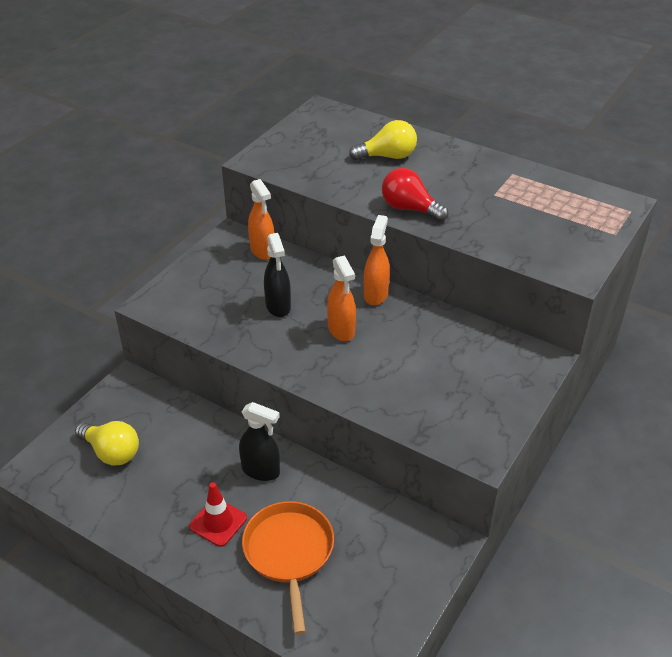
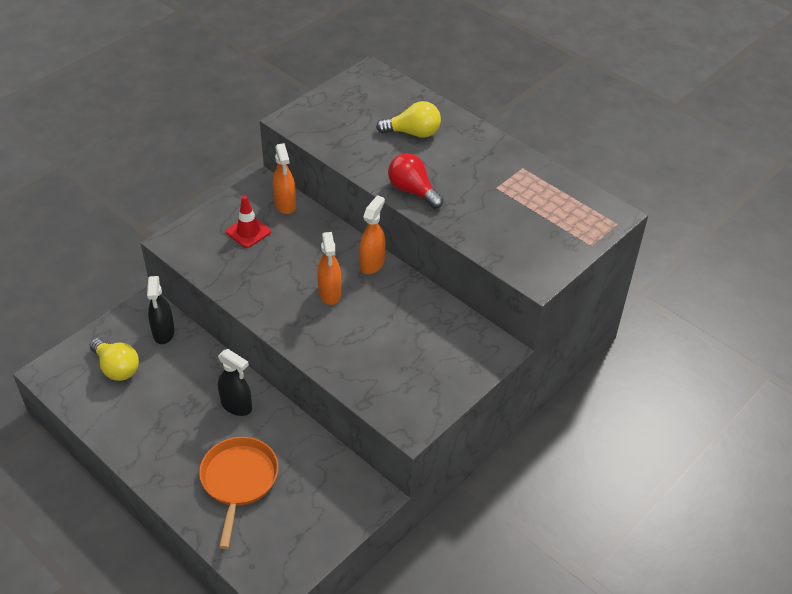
camera: 10 degrees right, 5 degrees up
red traffic cone [189,482,247,547] -> red traffic cone moved to [226,195,271,248]
black spray bottle [264,233,291,317] -> black spray bottle moved to [147,276,175,344]

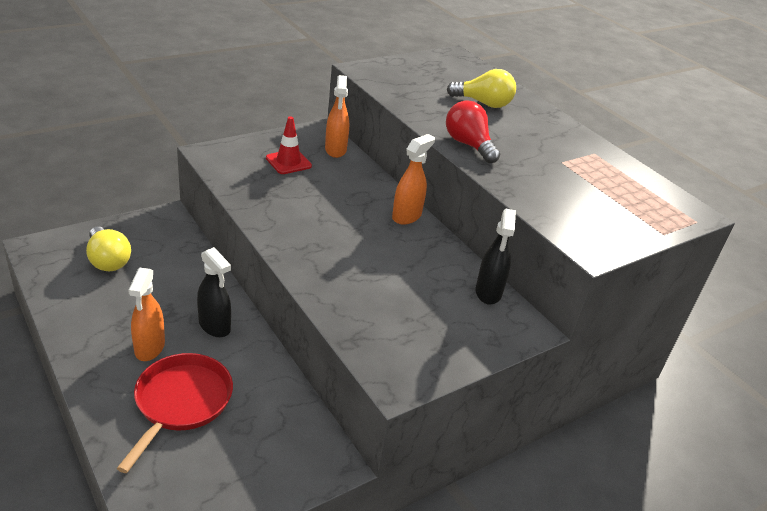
camera: 10 degrees right, 10 degrees down
black spray bottle [147,276,175,344] -> black spray bottle moved to [476,209,516,305]
orange pan [199,437,278,549] -> red pan [116,353,233,473]
orange spray bottle [317,232,342,305] -> orange spray bottle moved to [128,268,165,361]

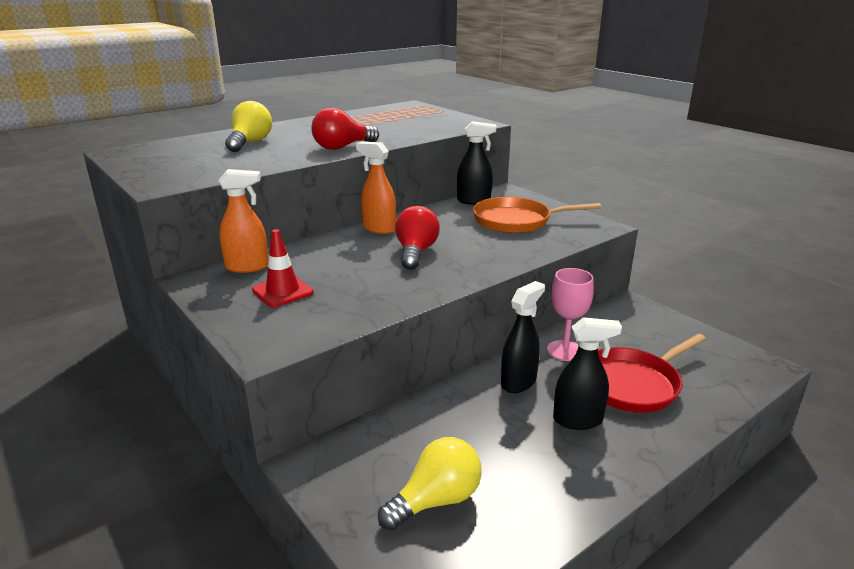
camera: 90 degrees left, 10 degrees down
red pan [116,353,233,473] -> red pan turned 45 degrees counterclockwise [598,334,706,413]
orange spray bottle [128,268,165,361] -> black spray bottle [553,317,622,430]
none -> red light bulb [395,206,440,270]
none -> orange pan [473,197,601,233]
none -> pink goblet [547,268,594,361]

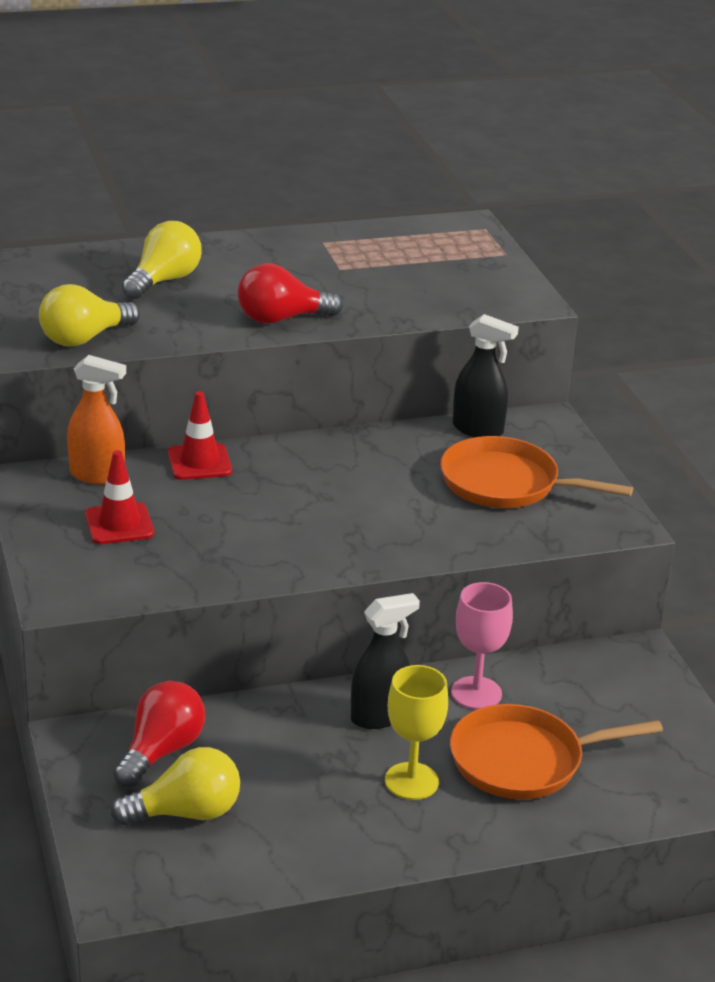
camera: 20 degrees right, 5 degrees up
orange spray bottle [356,142,396,234] -> none
red light bulb [395,206,440,270] -> red light bulb moved to [113,681,205,788]
black spray bottle [553,317,622,430] -> yellow goblet [385,665,448,800]
red pan [598,334,706,413] -> orange pan [450,704,663,799]
none -> yellow light bulb [39,284,140,346]
none -> red traffic cone [168,391,232,480]

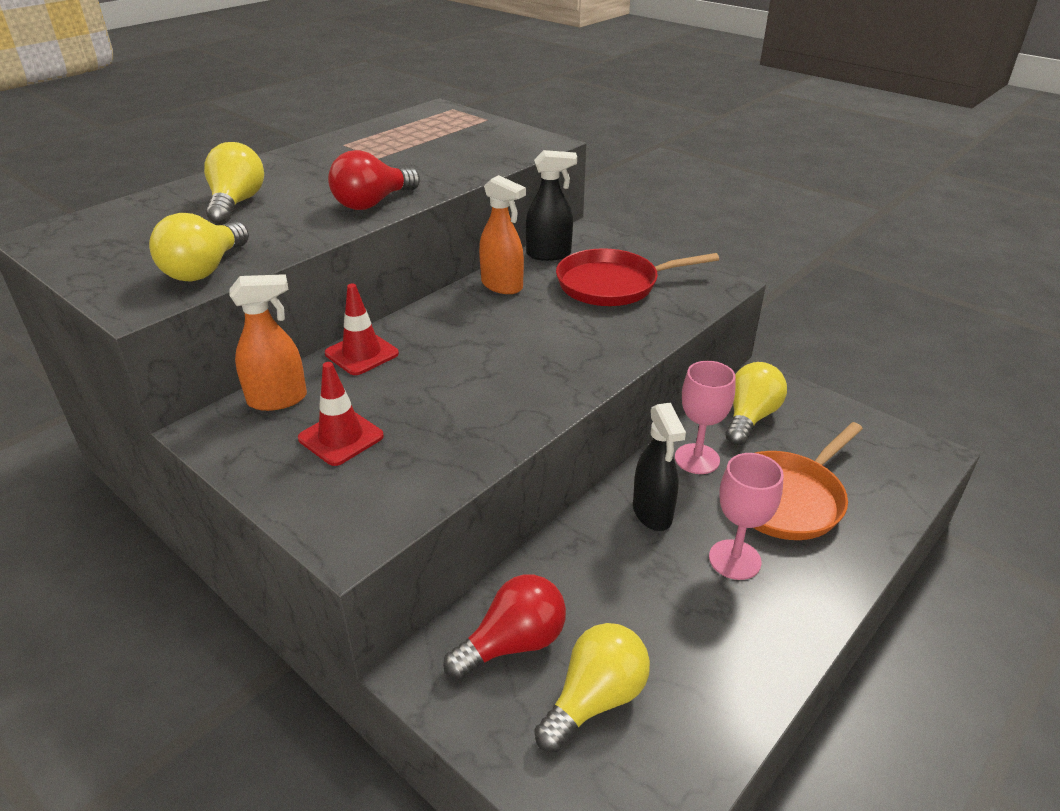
camera: 30 degrees left, 5 degrees up
red light bulb [113,681,205,788] -> red light bulb turned 60 degrees clockwise [443,574,566,680]
black spray bottle [351,593,420,729] -> black spray bottle turned 135 degrees clockwise [633,402,686,531]
yellow goblet [385,665,448,800] -> pink goblet [709,453,784,580]
orange pan [440,436,633,508] -> red pan [556,248,719,306]
none -> orange spray bottle [479,175,526,294]
none -> yellow light bulb [726,362,787,445]

